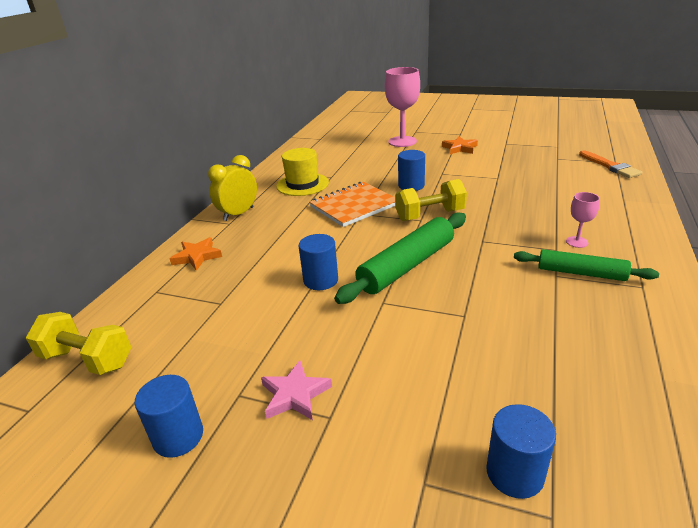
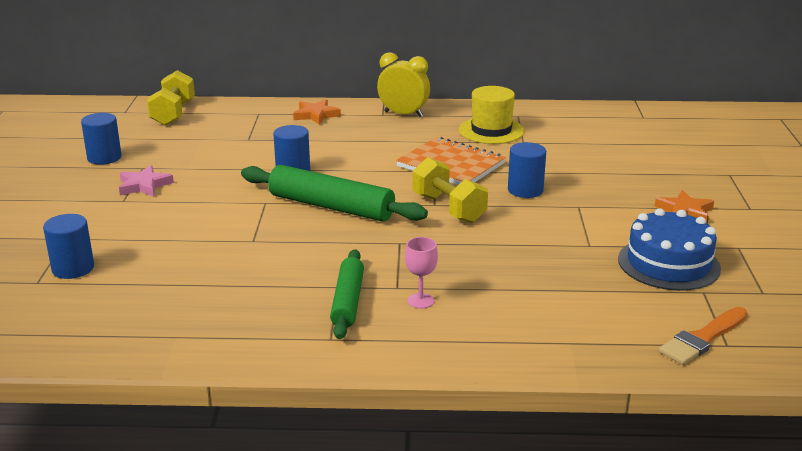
camera: 70 degrees right, 5 degrees down
pink goblet [385,67,420,147] -> none
none -> blue cake [618,208,721,291]

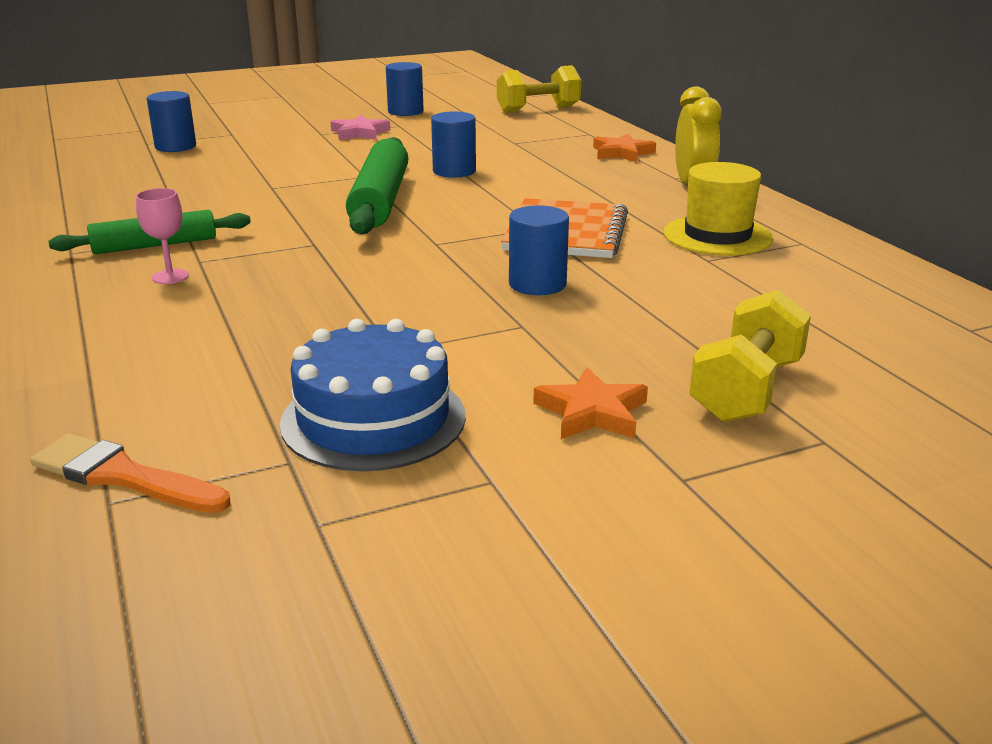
camera: 65 degrees right, 0 degrees up
yellow dumbbell [413,157,488,223] -> yellow dumbbell moved to [689,290,811,423]

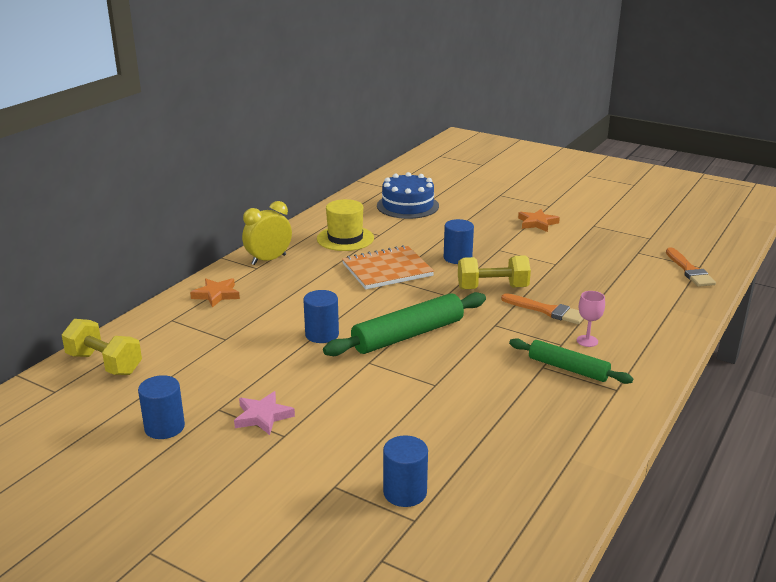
camera: 125 degrees left, 0 degrees up
blue cake [280,319,466,471] -> blue cake moved to [377,172,439,219]
yellow dumbbell [689,290,811,423] -> yellow dumbbell moved to [458,255,531,290]
none -> orange brush [501,293,584,324]

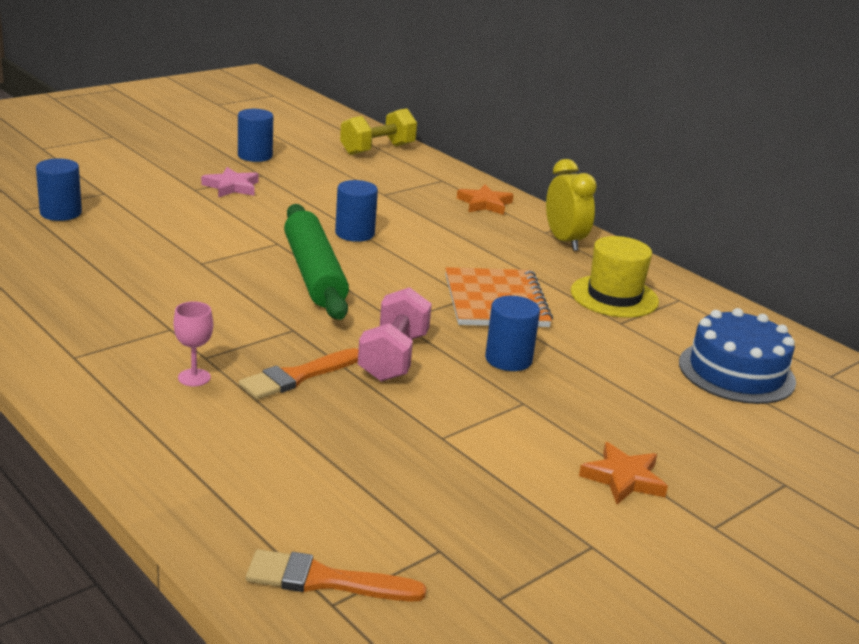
camera: 105 degrees right, 0 degrees up
yellow dumbbell [458,255,531,290] -> pink dumbbell [358,287,432,382]
green rolling pin [509,338,633,384] -> none

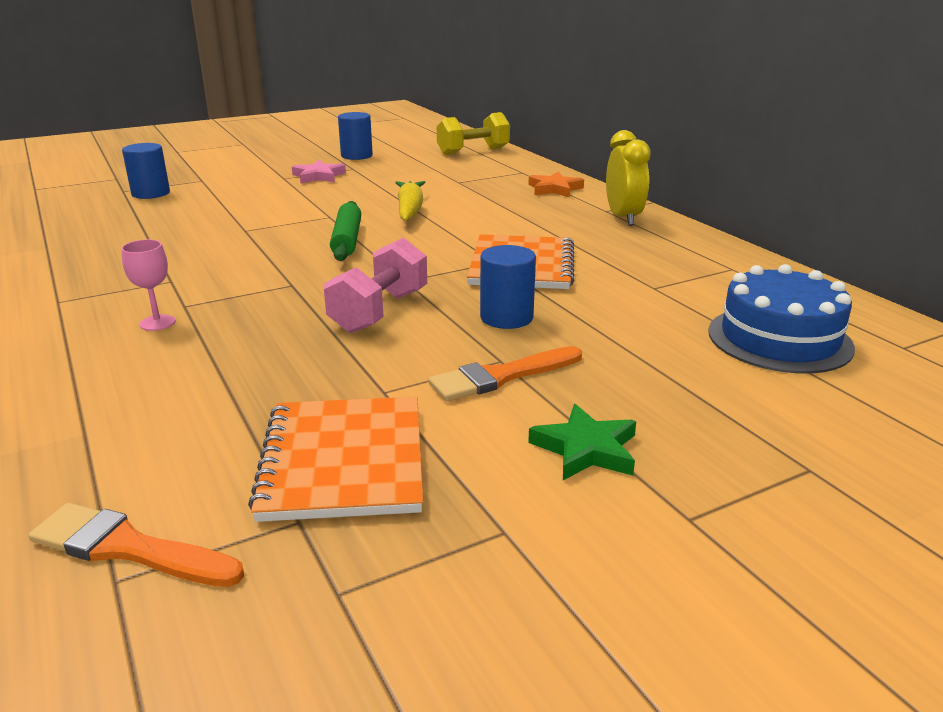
camera: 15 degrees right, 0 degrees up
orange brush [239,348,358,400] -> orange brush moved to [428,346,582,401]
green rolling pin [284,204,349,320] -> green rolling pin [330,201,361,261], size x0.64
blue cylinder [335,180,378,242] -> yellow carrot [395,181,425,221]
yellow hat [571,236,659,318] -> none
orange star [579,442,668,504] -> green star [528,404,636,480]
none -> orange notebook [248,396,423,522]

